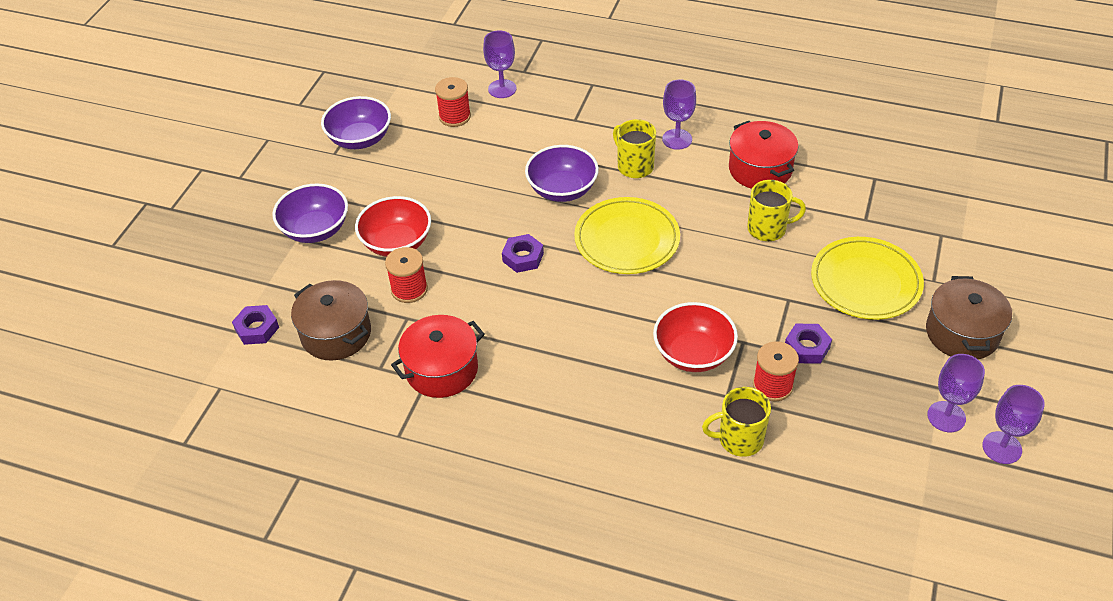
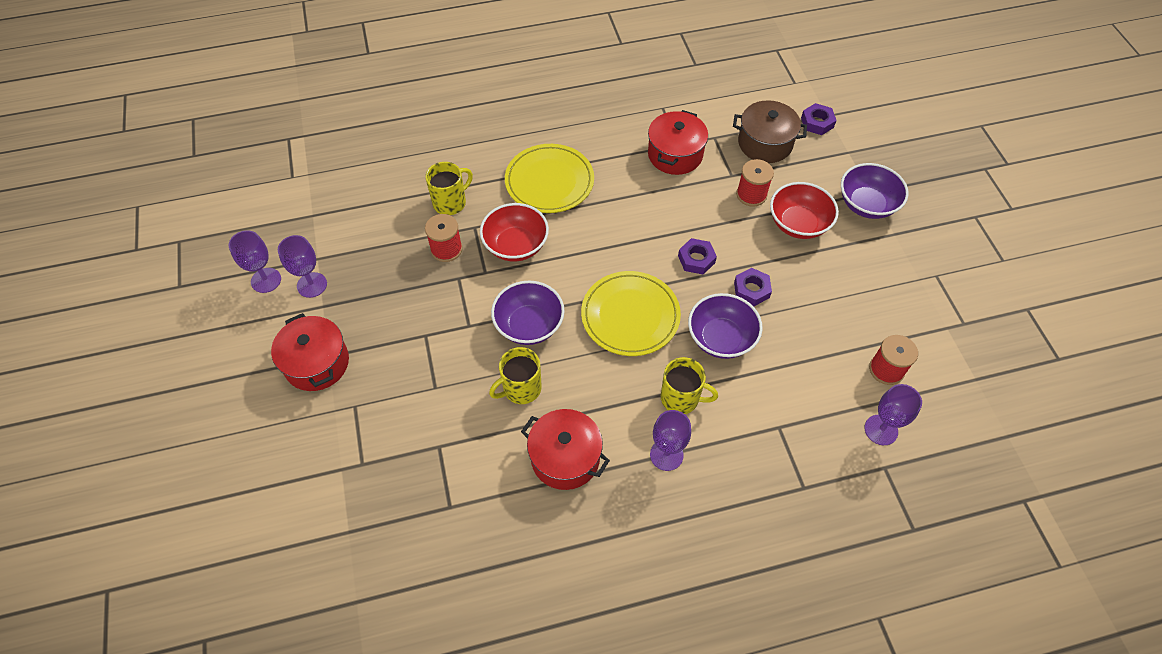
camera: 145 degrees right, 10 degrees up
purple bowl [321,96,391,149] -> purple bowl moved to [491,280,565,345]
purple nut [785,324,832,364] -> purple nut moved to [734,268,772,306]
yellow plate [811,237,924,320] -> yellow plate moved to [505,144,594,213]
brown pot [926,276,1012,359] -> red pot [271,313,349,391]

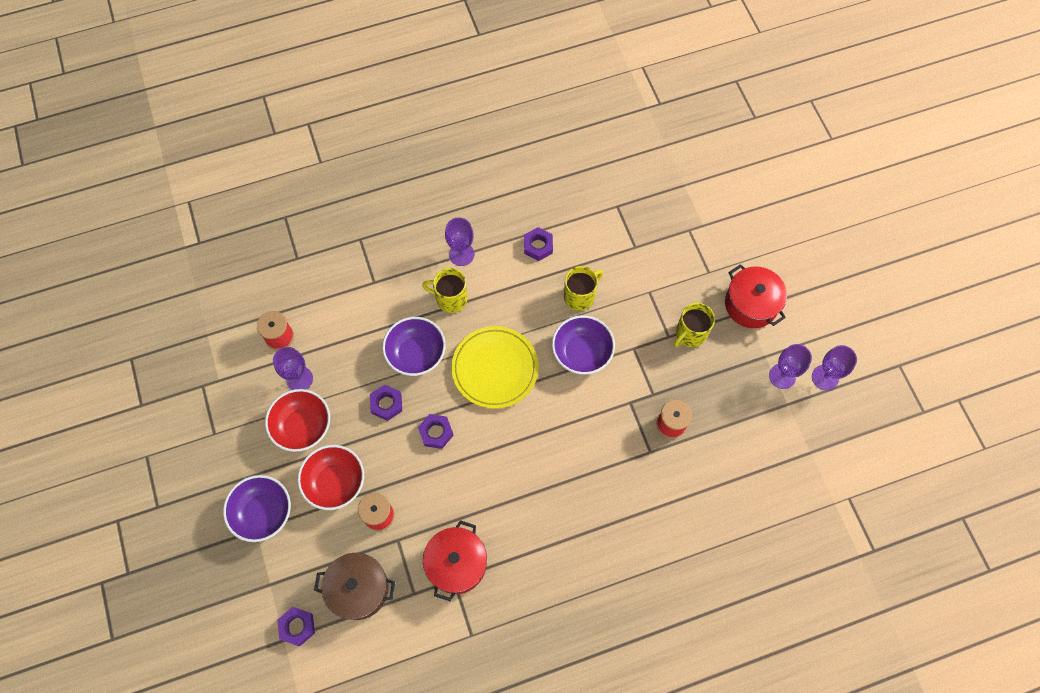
camera: 175 degrees right, 10 degrees up
yellow mug [425,162,473,215] -> yellow mug moved to [674,303,715,347]
red bowl [480,203,549,262] -> red bowl moved to [265,389,330,452]
yellow plate [505,144,594,213] -> none
red pot [521,409,610,490] -> purple nut [524,227,553,261]
purple goblet [865,384,922,445] -> purple goblet moved to [273,347,313,390]

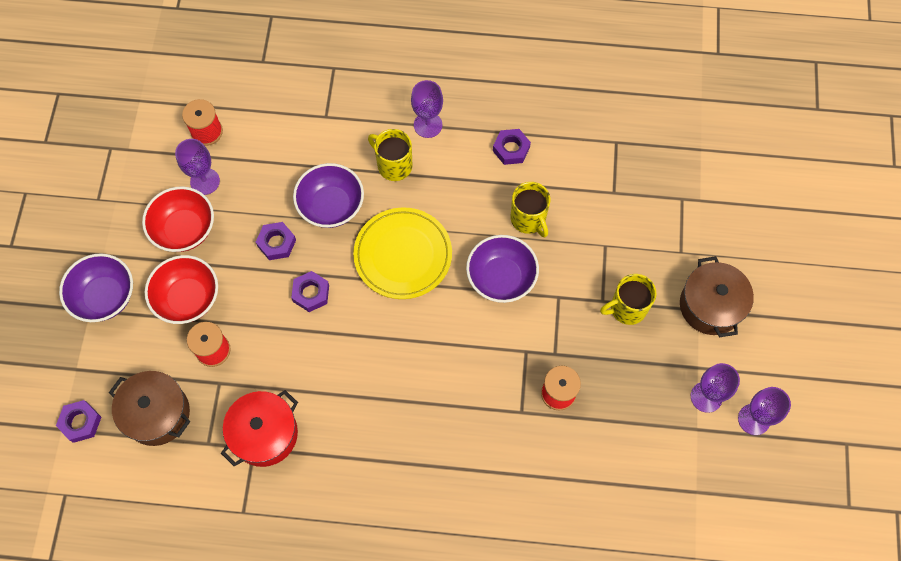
camera: 25 degrees right, 0 degrees up
yellow mug [564,266,603,311] -> yellow mug turned 75 degrees clockwise [511,182,550,237]
red pot [725,264,787,328] -> brown pot [680,256,754,337]

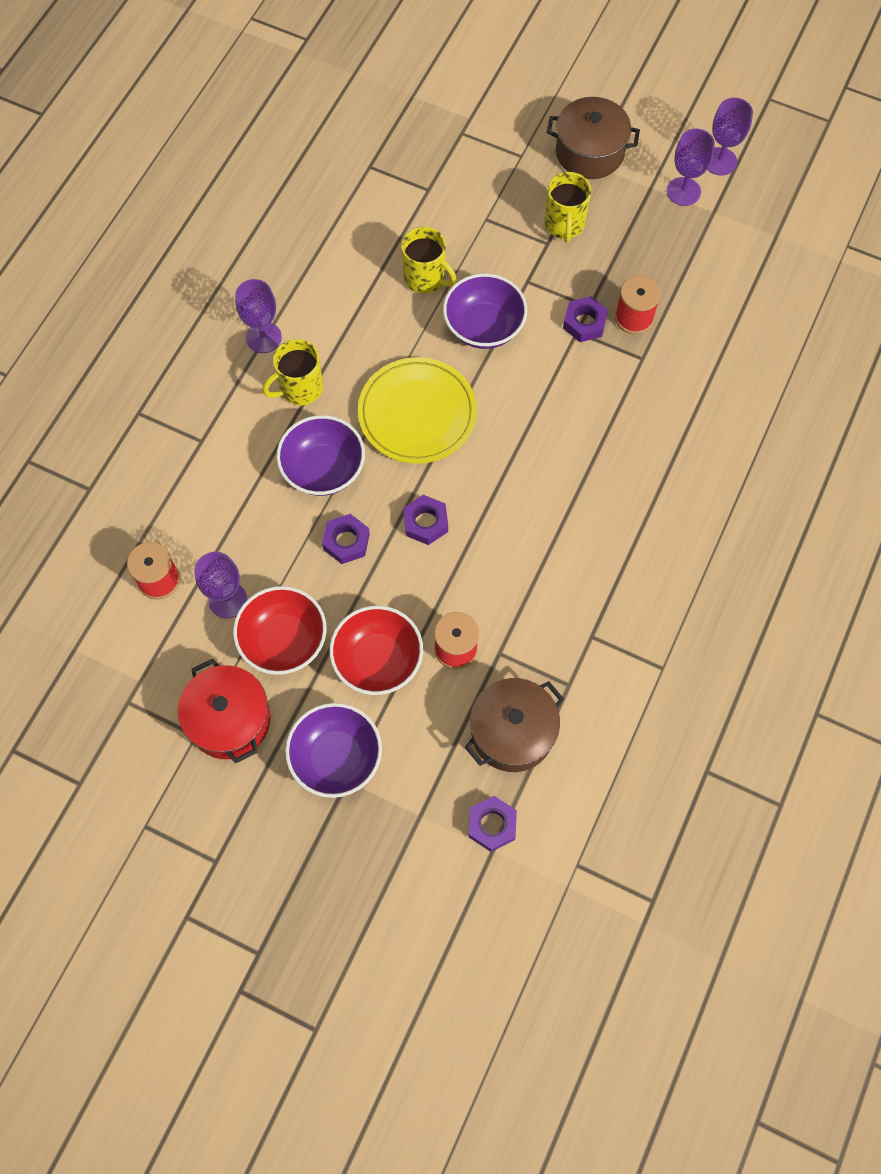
camera: 70 degrees left, 0 degrees up
red pot [221,390,298,467] -> red pot moved to [178,659,270,763]
purple nut [493,129,531,165] -> purple nut moved to [563,296,608,342]
yellow mug [511,182,550,237] -> yellow mug turned 45 degrees clockwise [401,227,456,294]

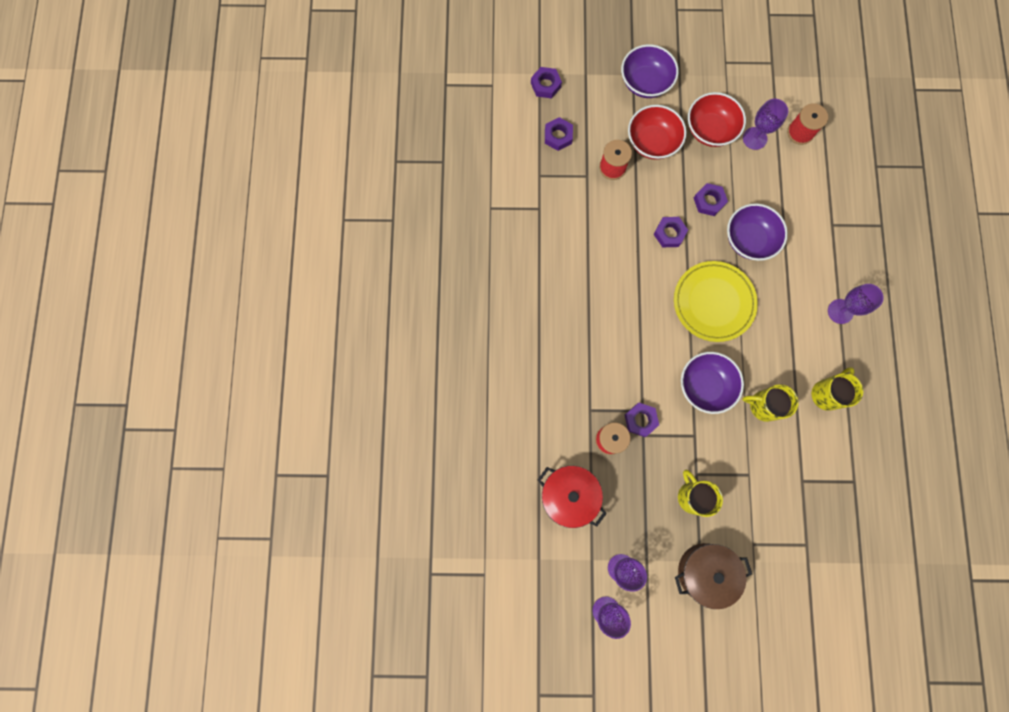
camera: 155 degrees right, 10 degrees up
red pot [178,659,270,763] -> red pot moved to [537,466,607,528]
yellow mug [263,339,323,405] -> yellow mug moved to [811,367,863,411]
brown pot [465,678,564,772] -> purple nut [545,117,573,151]

